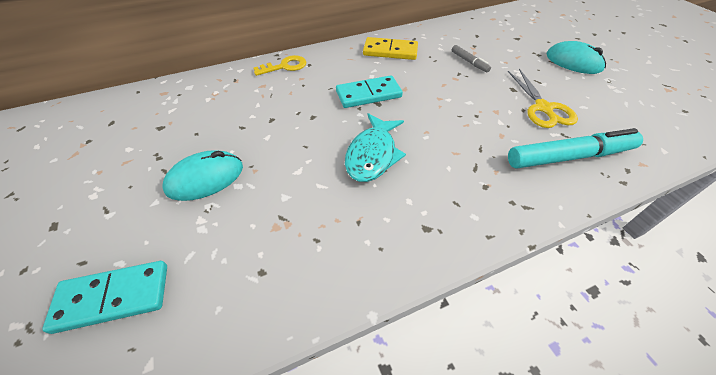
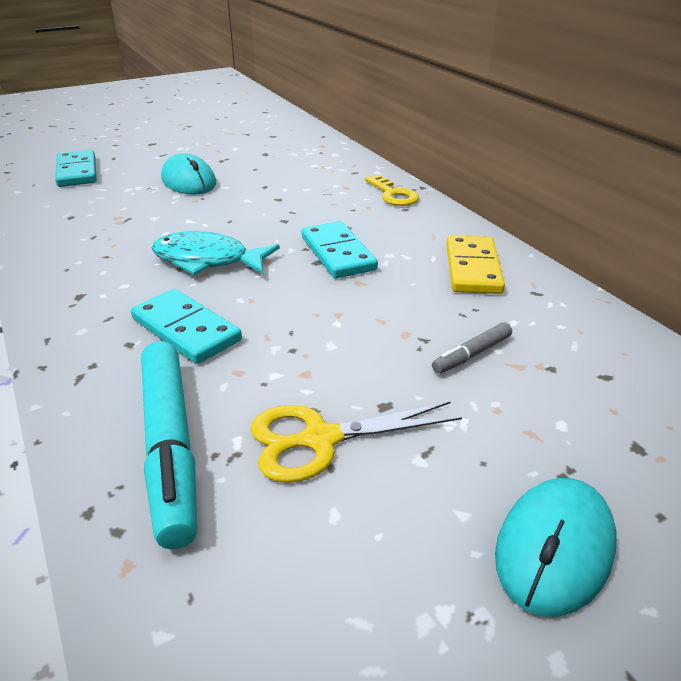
camera: 85 degrees right, 15 degrees down
none -> turquoise domino [131,289,242,364]

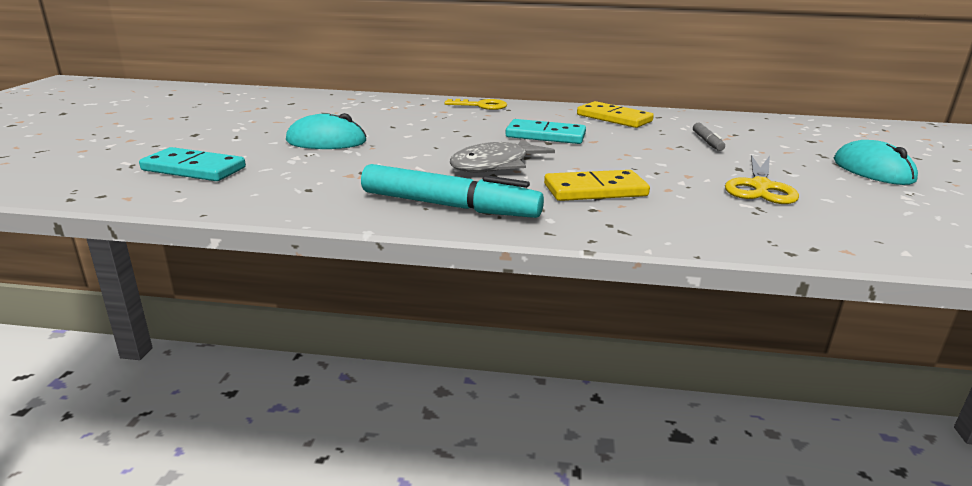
camera: 55 degrees left, 10 degrees down
turquoise domino [131,289,242,364] -> yellow domino [544,170,650,201]
turquoise marker [141,341,197,549] -> turquoise marker moved to [361,164,544,218]
turquoise fish [152,231,280,275] -> grey fish [450,138,555,172]

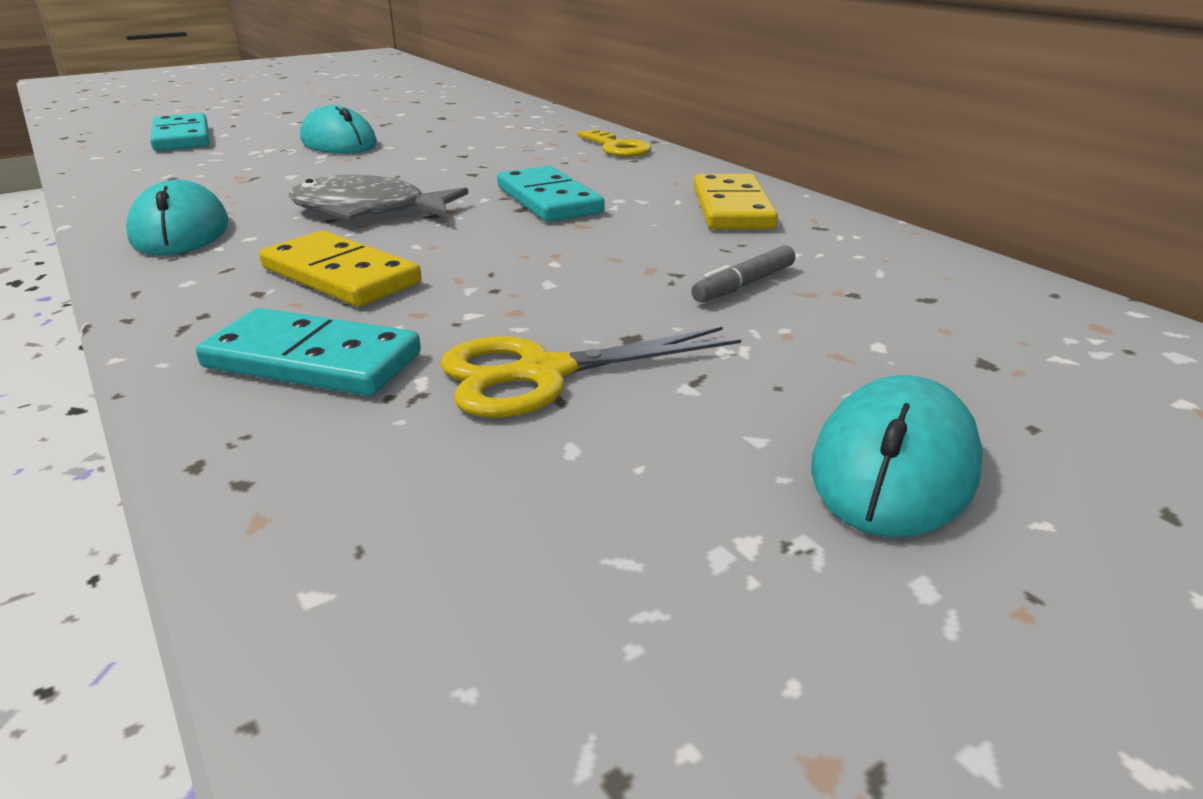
camera: 50 degrees right, 5 degrees up
turquoise marker [361,164,544,218] -> turquoise mouse [126,180,228,255]
none -> turquoise domino [196,308,421,396]

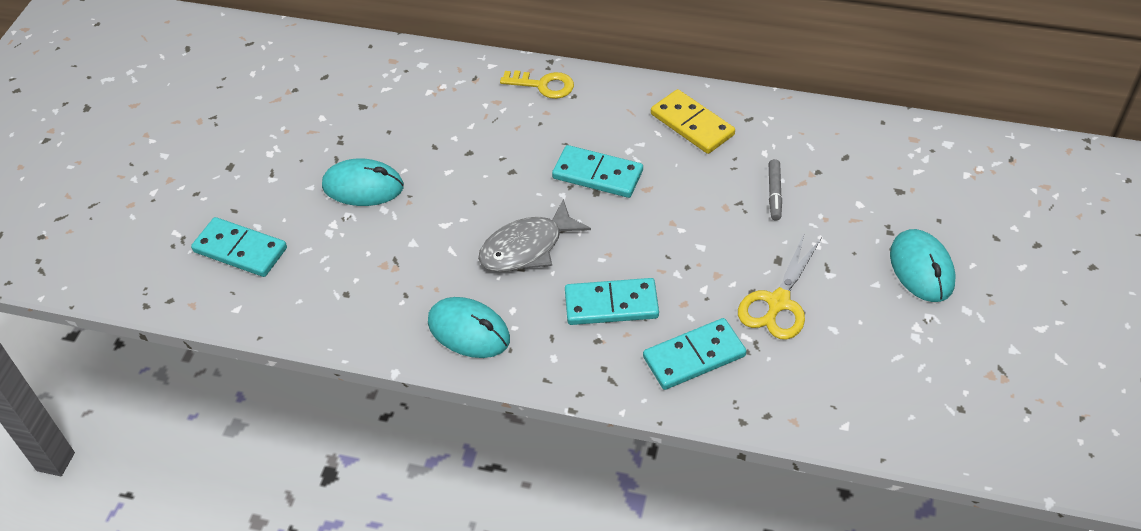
camera: 40 degrees left, 20 degrees up
yellow domino [259,231,422,307] -> turquoise domino [565,278,659,325]

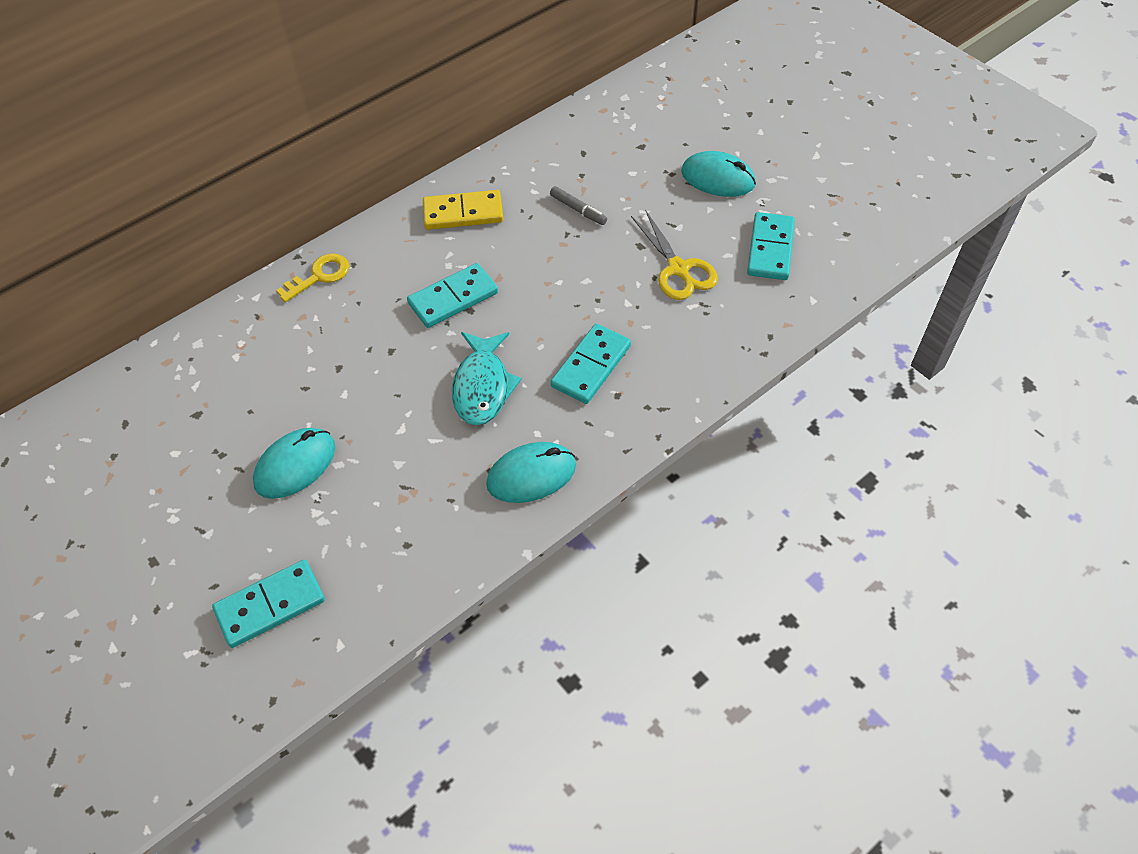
camera: 55 degrees left, 5 degrees up
grey fish [478,199,591,272] -> turquoise fish [452,332,522,425]
turquoise domino [643,318,746,390] -> turquoise domino moved to [747,212,795,280]

